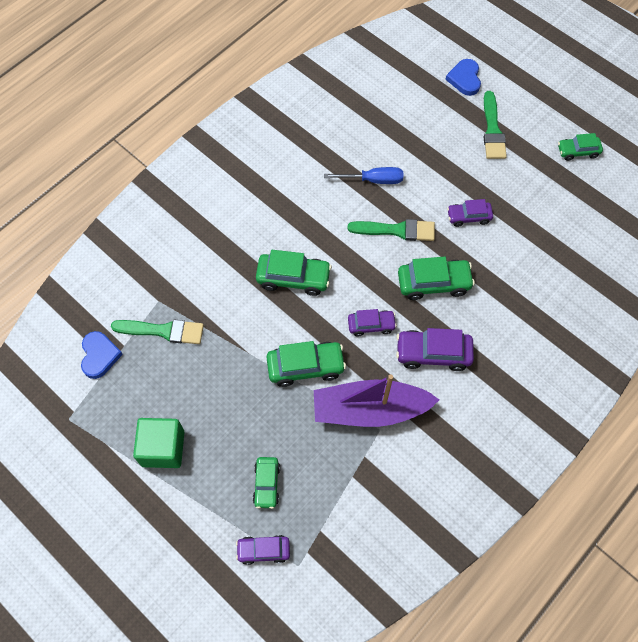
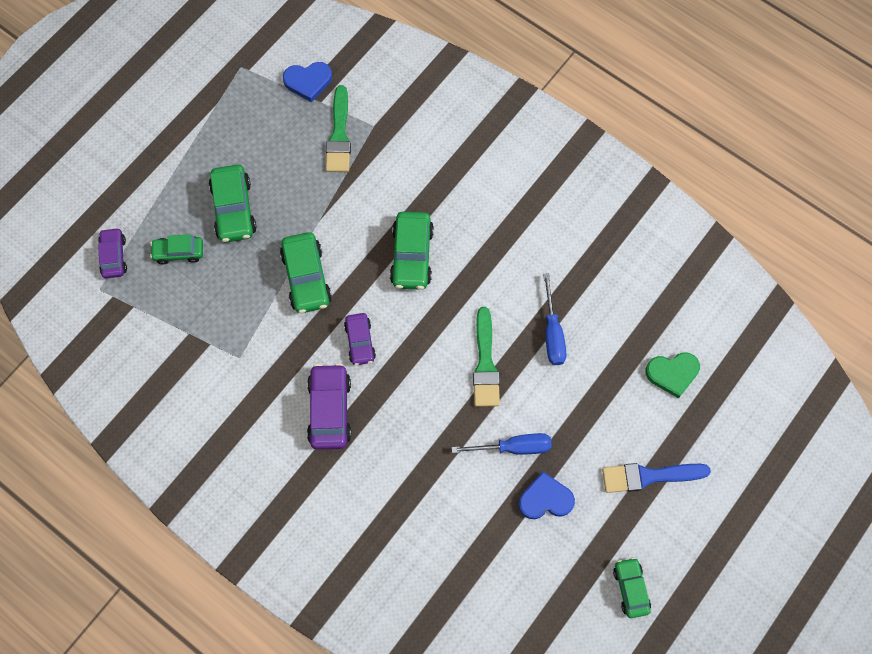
camera: 85 degrees right, 5 degrees up
green cube [133,418,184,468] -> none
purple boat [314,374,439,427] -> none
green car [398,257,475,300] -> green car moved to [209,165,257,242]
blue heart [445,59,481,96] -> blue heart moved to [519,472,575,519]
purple car [447,199,493,227] -> blue screwdriver [452,433,552,455]
green brush [483,91,507,159] -> blue brush [602,463,711,493]
none -> green heart [645,352,700,398]

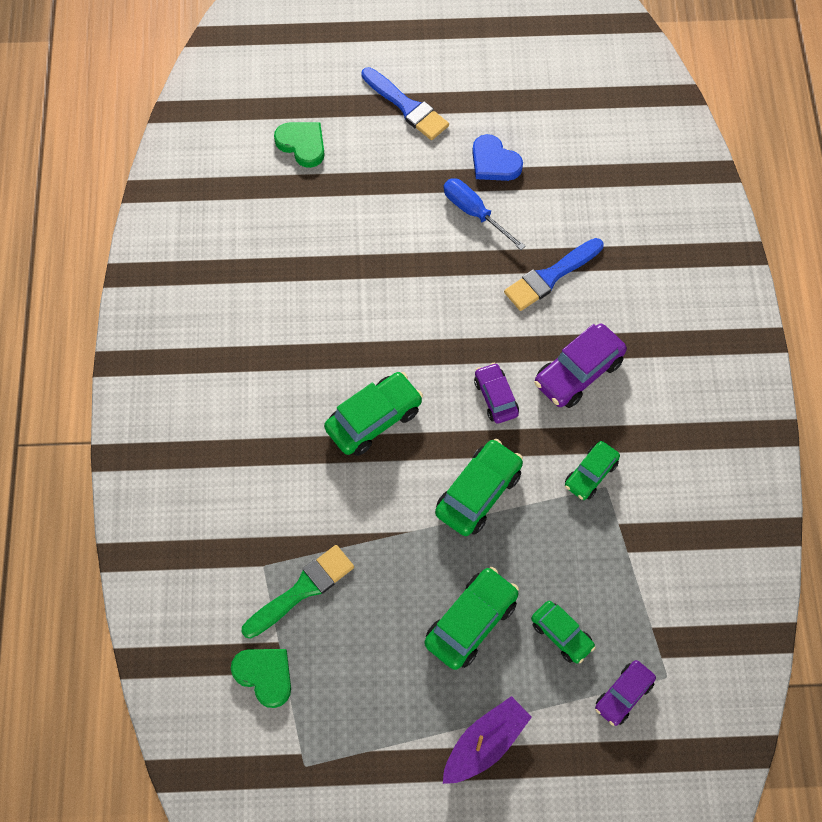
camera: 130 degrees left, 5 degrees down
blue heart [283,62,332,102] -> green heart [231,649,291,708]
purple car [344,313,376,365] -> purple car turned 60 degrees counterclockwise [474,362,519,424]
green brush [473,307,500,407] -> none
blue screwdriver [543,273,567,365] -> none
green car [613,557,651,618] -> green car moved to [565,441,620,500]
none -> purple boat [443,696,532,784]
none -> blue brush [504,238,603,311]

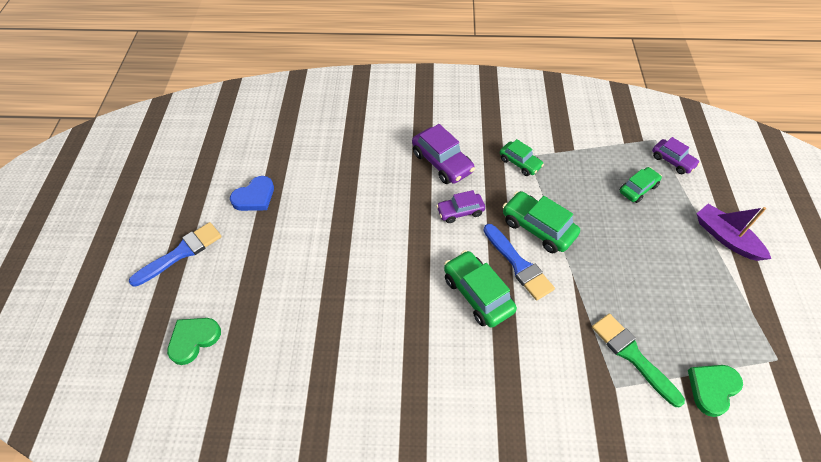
camera: 85 degrees left, 10 degrees down
green car [424,567,519,670] -> none
blue screwdriver [444,178,526,250] -> none
blue brush [504,238,603,311] -> blue brush moved to [483,224,555,301]

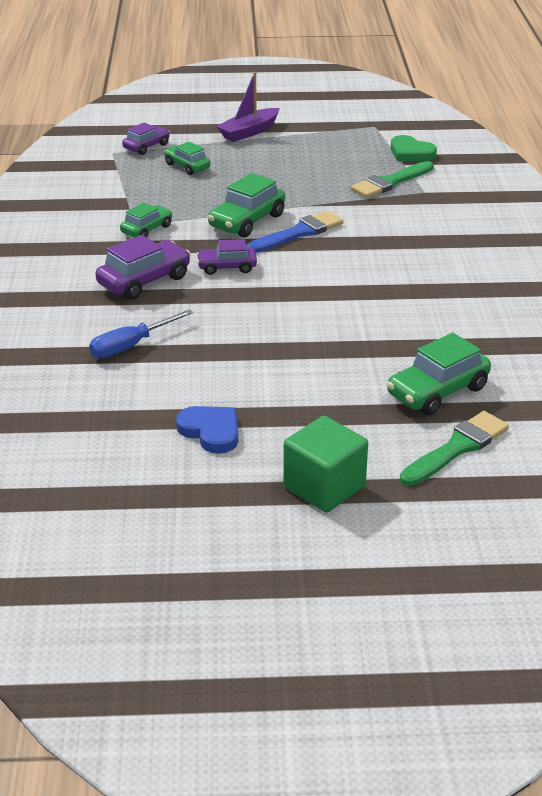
camera: 95 degrees left, 20 degrees down
blue brush [129,222,222,287] -> green cube [283,416,368,512]
green heart [167,318,221,365] -> green brush [400,411,509,486]
purple car [436,190,485,223] -> purple car turned 105 degrees clockwise [197,239,257,275]
green car [444,250,517,328] -> green car moved to [386,333,491,415]
none -> blue screwdriver [89,309,193,359]

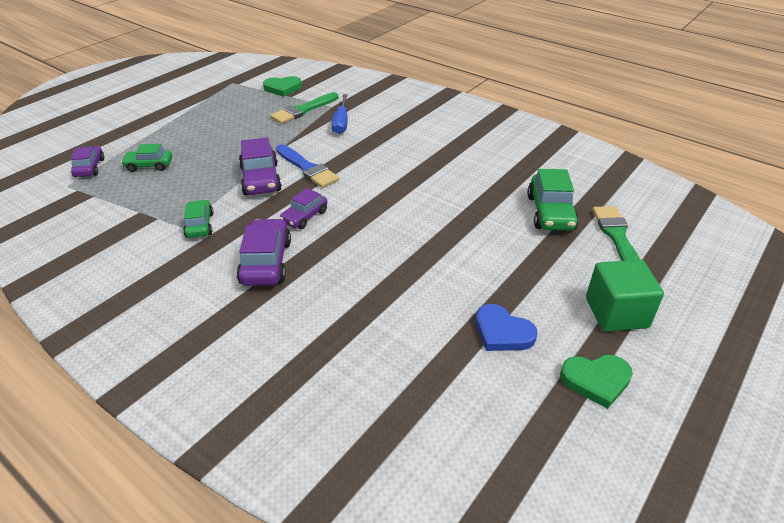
camera: 50 degrees left, 5 degrees up
blue screwdriver [89,309,193,359] -> blue screwdriver moved to [332,94,348,134]
blue heart [176,406,238,454] -> blue heart turned 135 degrees counterclockwise [476,304,537,351]
green car [208,173,285,237] -> purple car [239,137,282,195]
purple boat [216,72,280,142] -> none
blue brush [247,211,343,253] -> blue brush turned 135 degrees clockwise [276,144,339,188]
green brush [351,161,434,198] -> green brush turned 45 degrees clockwise [270,92,338,124]
none -> green heart [560,355,633,409]

